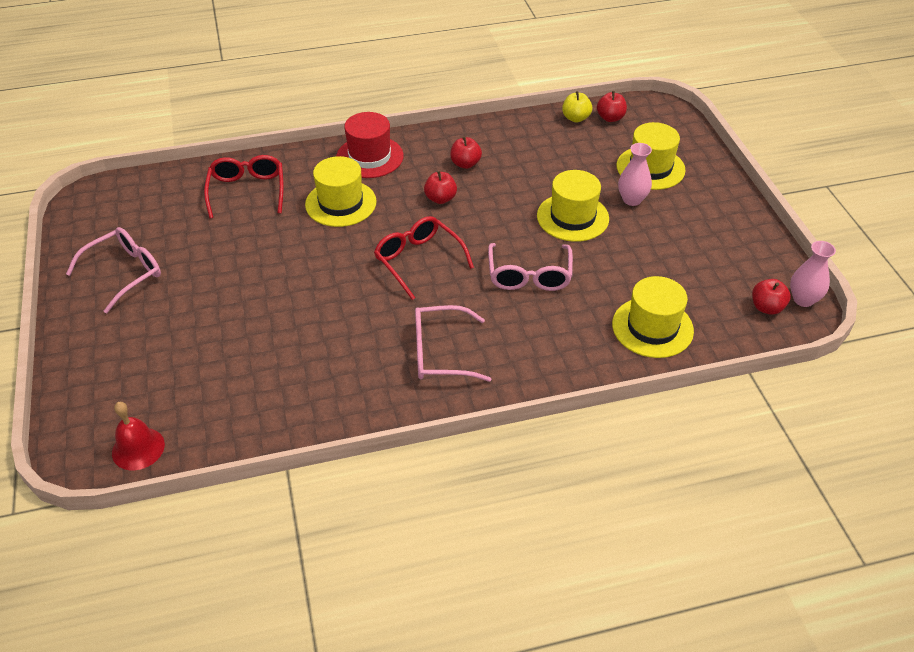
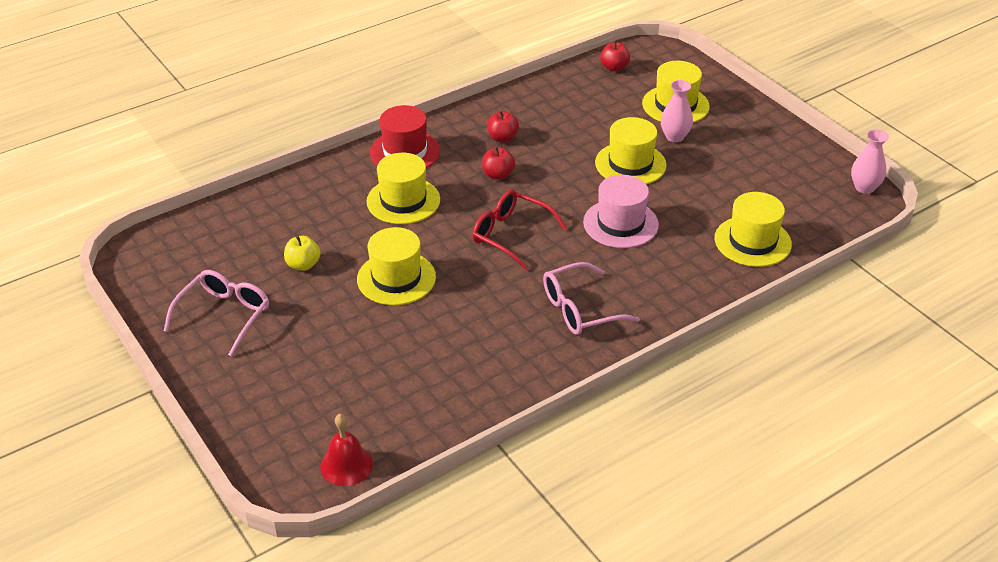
camera: 20 degrees left, 5 degrees down
red glasses [204,155,284,219] -> none
pink glasses [488,243,573,291] -> pink hat [583,175,659,248]
yellow apple [562,91,592,122] -> yellow apple moved to [284,236,320,271]
red apple [752,279,791,315] -> none
none -> yellow hat [357,227,436,305]

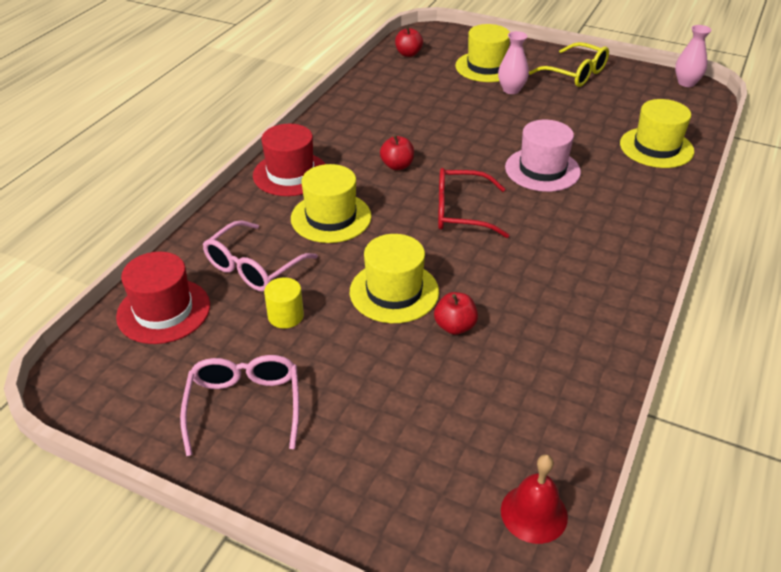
camera: 30 degrees left, 0 degrees up
yellow apple [284,236,320,271] -> yellow cylinder [264,277,304,328]
red apple [487,110,519,142] -> red apple moved to [434,292,478,335]
pink glasses [543,262,640,335] -> pink glasses moved to [203,220,318,292]
yellow hat [595,117,667,184] -> none
none -> red hat [116,252,210,344]
none -> yellow glasses [529,42,609,87]

